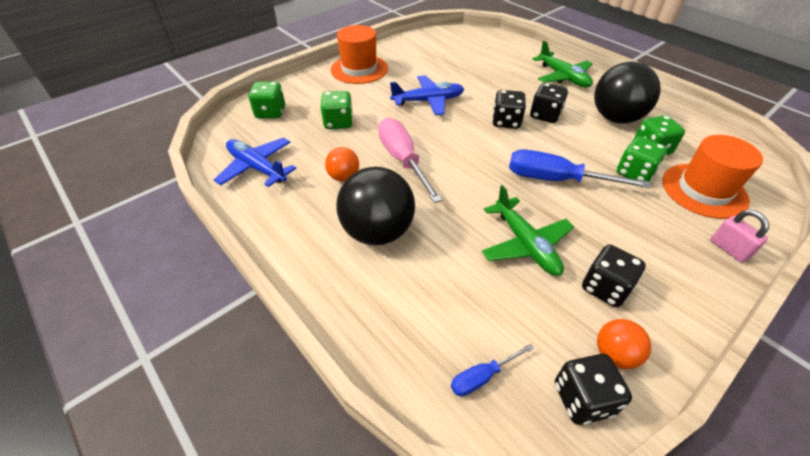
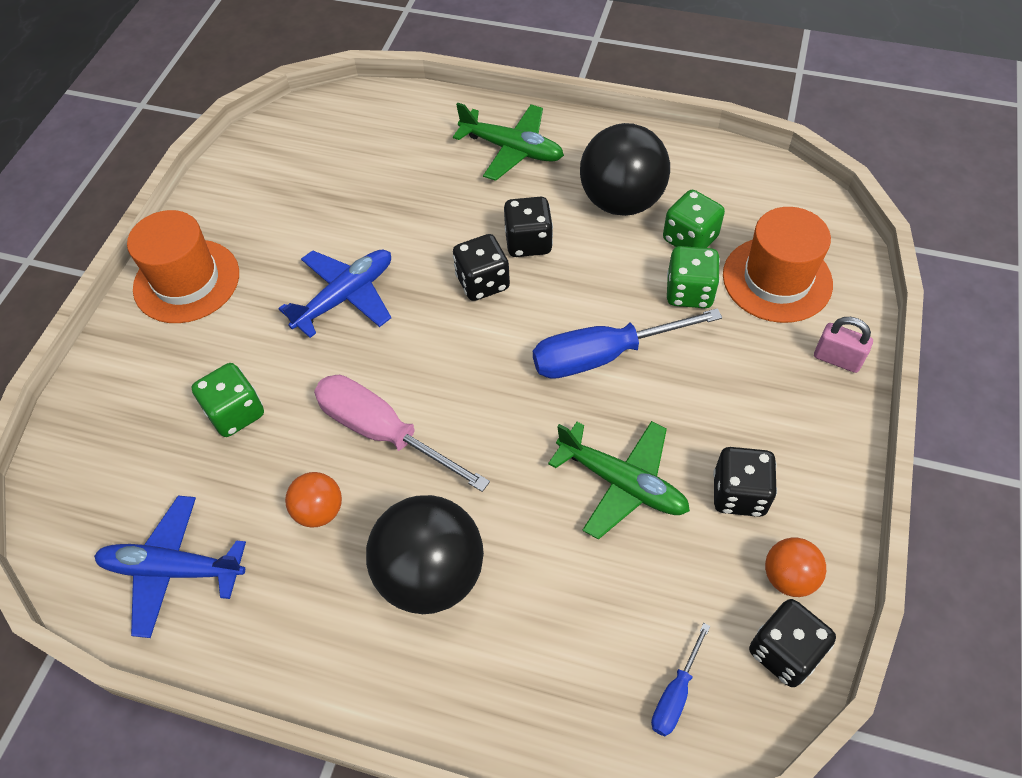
camera: 30 degrees left, 10 degrees up
green dice [248,82,285,118] -> none

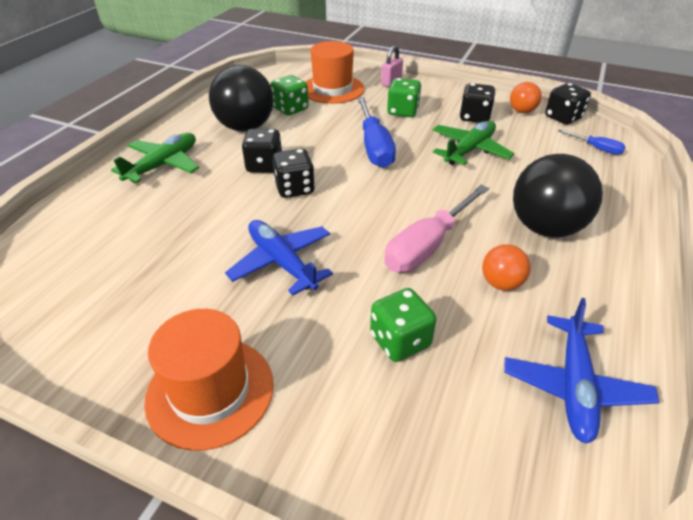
camera: 85 degrees left, 15 degrees down
green dice [667,246,720,308] -> green dice moved to [387,78,422,117]

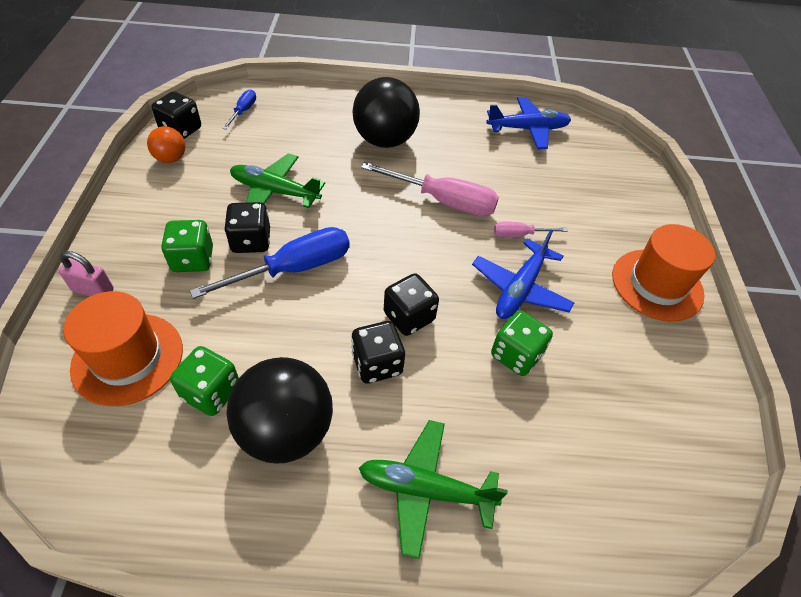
camera: 115 degrees left, 10 degrees up
green dice [370,288,436,362] -> green dice moved to [491,311,553,376]
black dice [460,83,496,123] -> black dice moved to [224,202,270,253]
orange ball [482,244,531,291] -> none
none -> pink screwdriver [494,222,568,237]

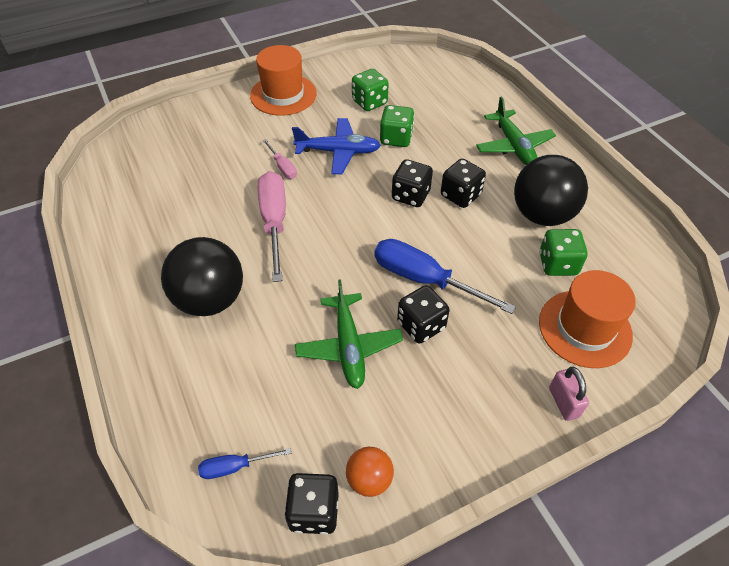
camera: 115 degrees left, 0 degrees up
green dice [161,220,213,272] -> green dice moved to [352,69,389,111]
blue plane [487,97,571,149] -> none

